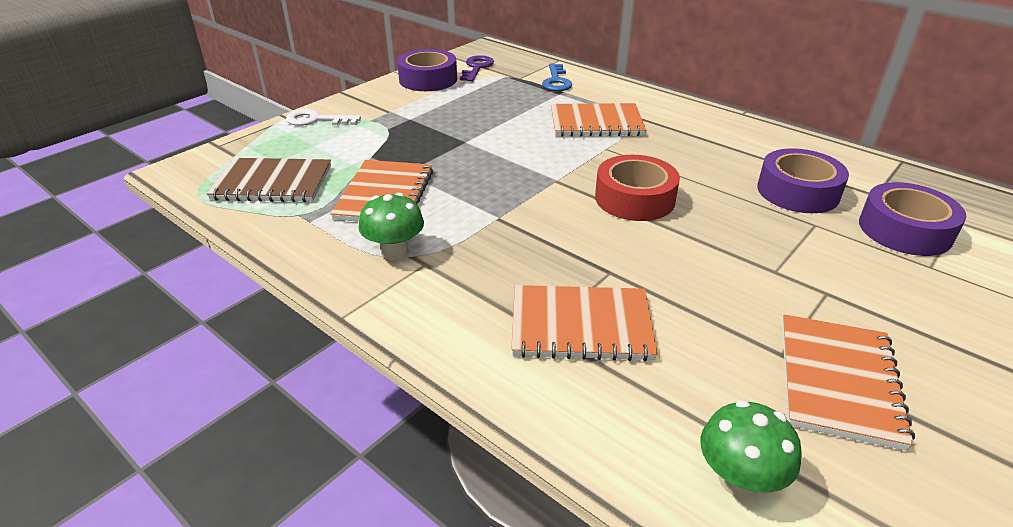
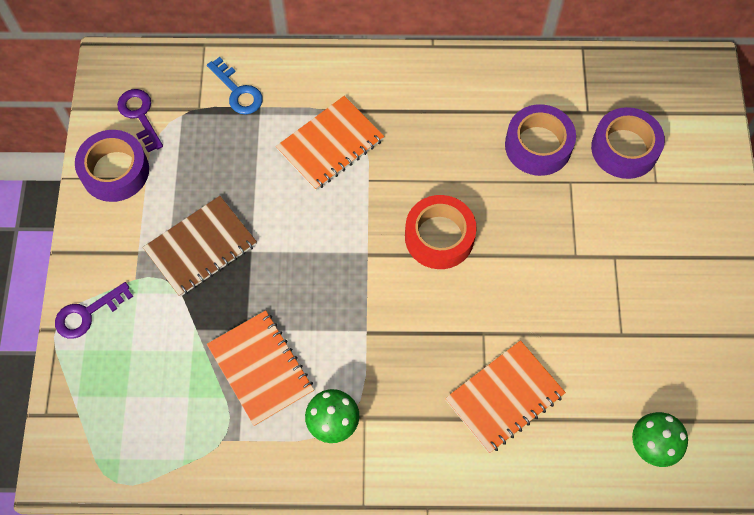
camera: 40 degrees left, 30 degrees up
brown notebook [206,158,331,202] -> brown notebook moved to [143,196,257,297]
white key [286,109,361,126] -> purple key [55,282,133,339]
orange notebook [782,314,915,451] -> none

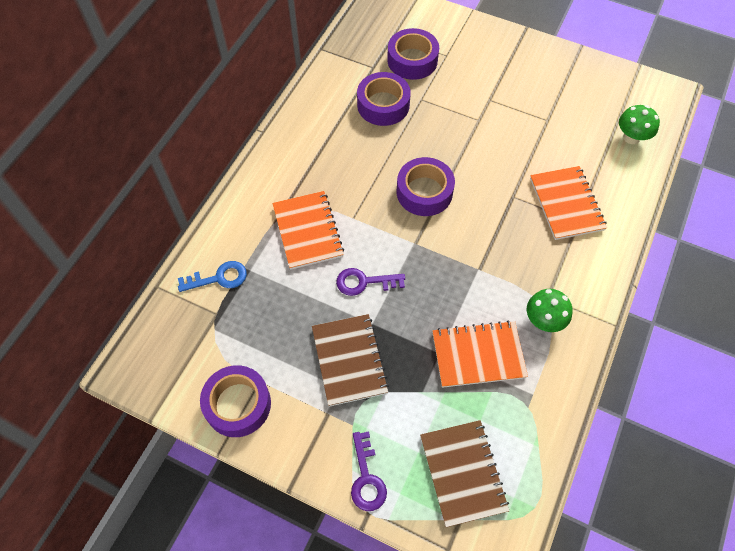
camera: 65 degrees left, 5 degrees down
purple key [117,89,163,153] -> purple key moved to [336,268,405,296]
red tape [405,195,477,269] -> purple tape [397,157,455,216]
none -> brown notebook [420,420,509,527]

